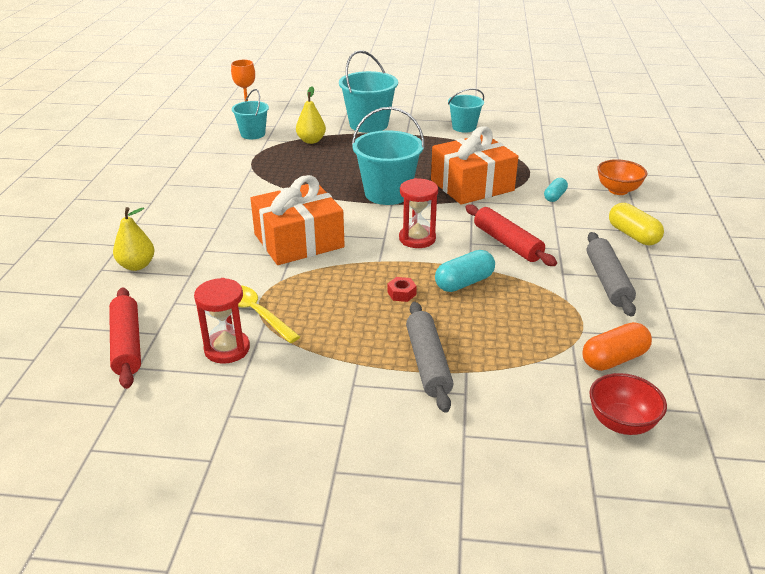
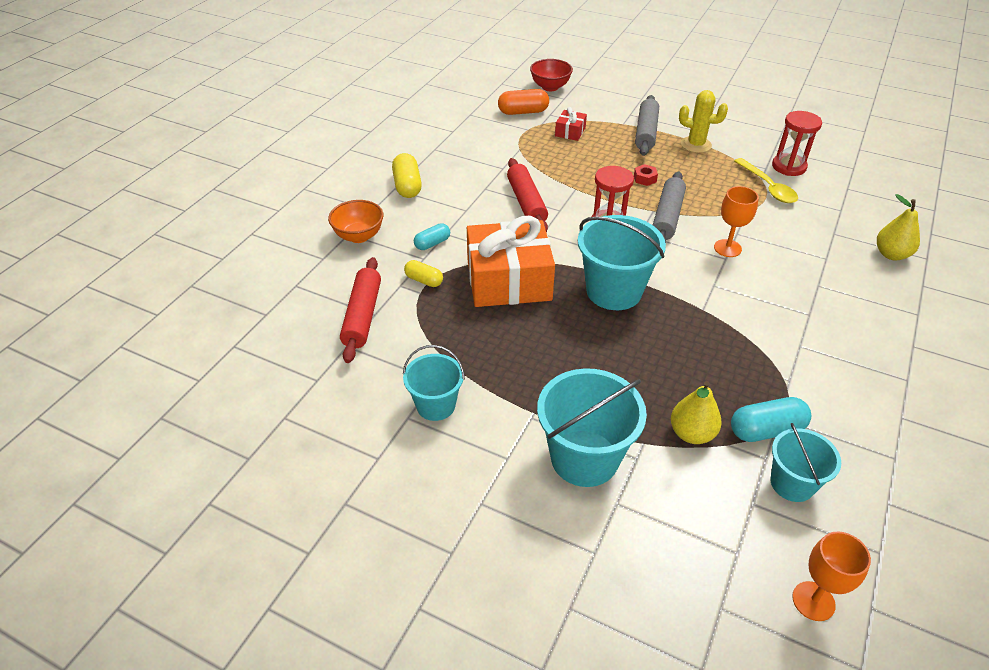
camera: 160 degrees left, 10 degrees up
red rolling pin [109,287,141,389] -> red rolling pin moved to [340,257,381,363]
orange gift [250,175,345,265] -> orange goblet [714,186,759,257]
turquoise capsule [435,250,495,292] -> turquoise capsule moved to [731,397,811,442]
grey rolling pin [587,232,636,317] -> grey rolling pin moved to [653,171,686,243]
none -> yellow capsule [404,260,443,287]
none -> red gift [555,107,587,141]
none -> yellow cactus [679,90,728,153]

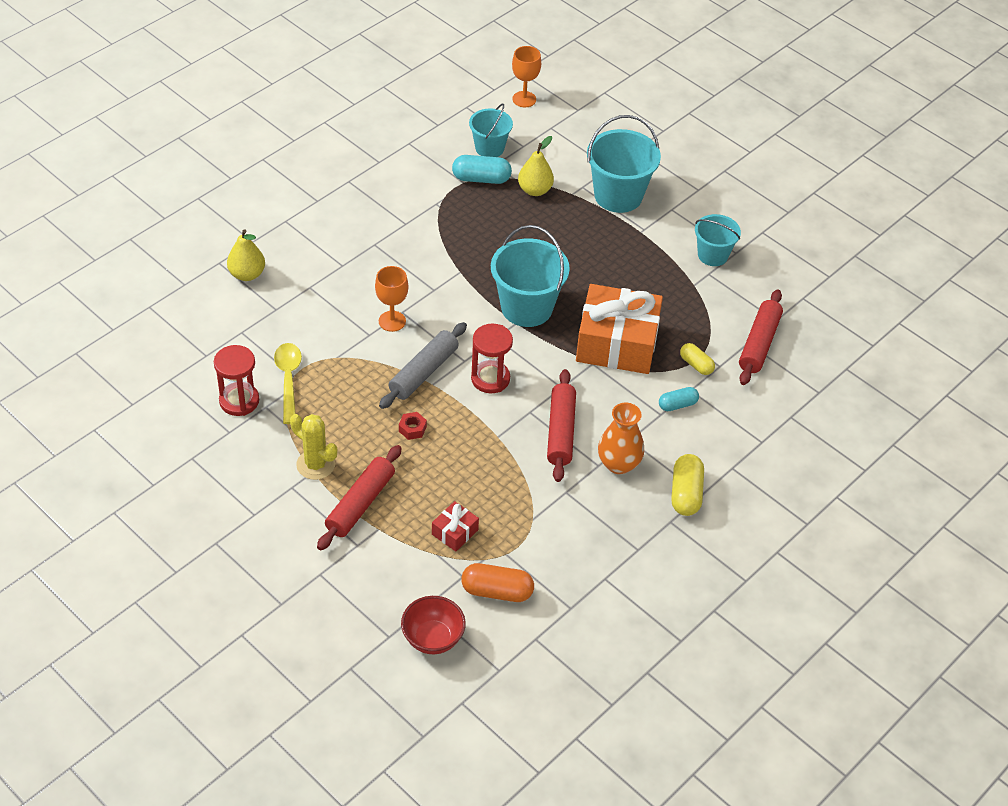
camera: 165 degrees left, 5 degrees up
orange bowl [328,200,384,243] -> none
grey rolling pin [635,95,659,156] -> red rolling pin [317,445,402,551]
none -> orange vase [598,403,644,474]

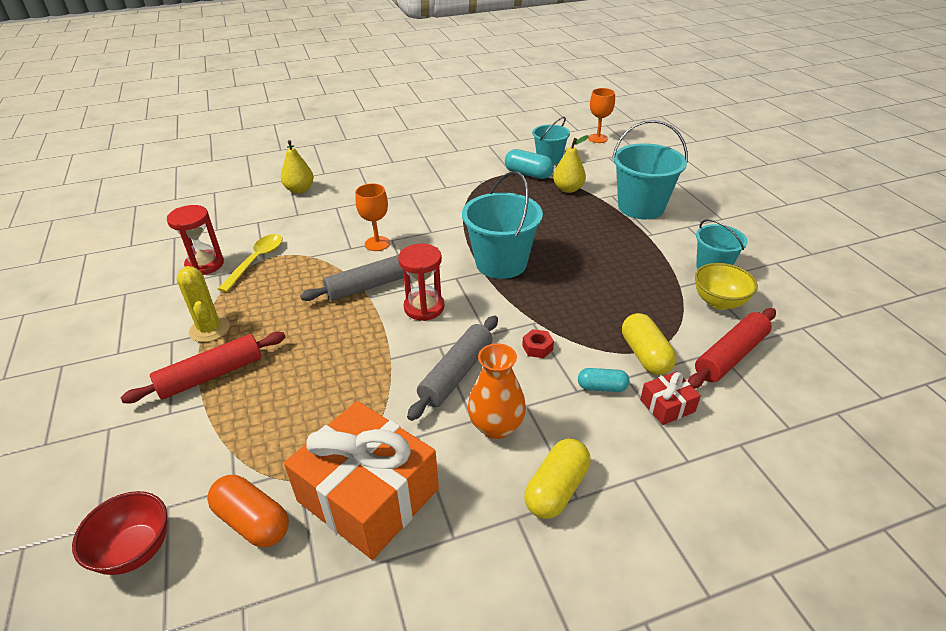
camera: 30 degrees right, 10 degrees down
red nut [399,412,427,440] -> red nut moved to [522,329,554,358]
red gift [432,501,479,552] -> red gift moved to [640,371,701,425]
red rolling pin [547,369,576,482] -> grey rolling pin [407,316,498,421]
orange gift [576,284,663,374] -> orange gift moved to [284,401,439,560]
yellow capsule [680,343,715,375] -> yellow capsule [622,313,676,375], size x1.57
none -> yellow bowl [695,263,758,310]

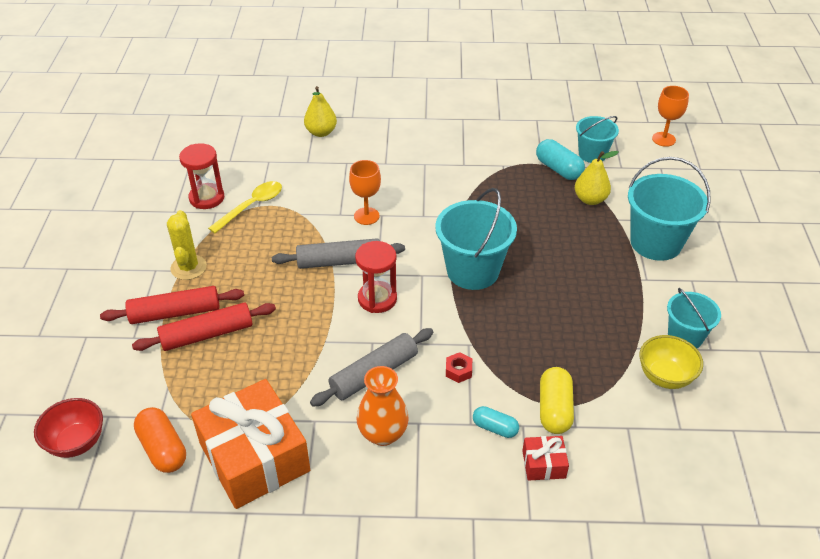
camera: 20 degrees right, 5 degrees up
yellow capsule [524,439,590,519] -> none
red rolling pin [688,308,776,389] -> red rolling pin moved to [132,303,276,351]

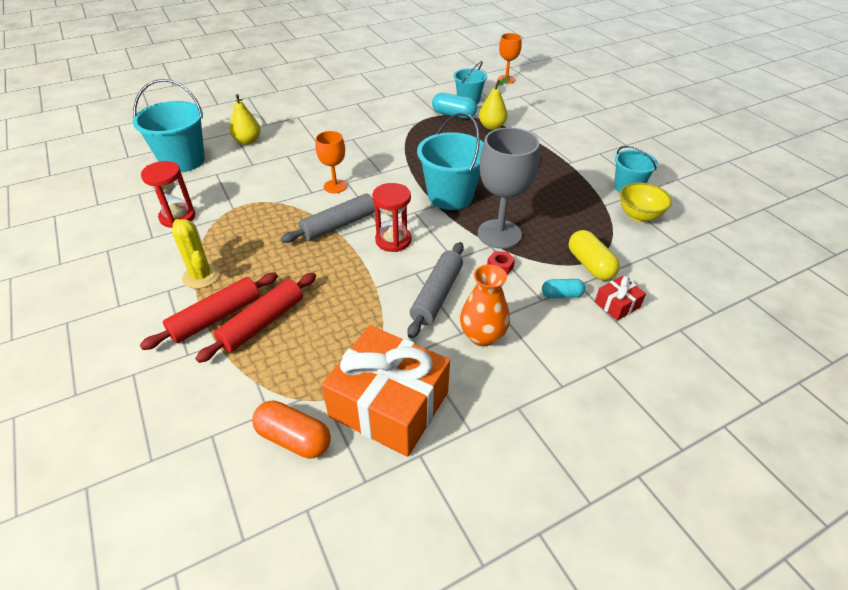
camera: 30 degrees left, 0 degrees up
red bowl [34,398,103,458] -> none
yellow spoon [208,181,282,233] -> none
turquoise bucket [628,157,711,261] -> turquoise bucket moved to [132,79,205,173]
none -> grey goblet [478,127,540,249]

